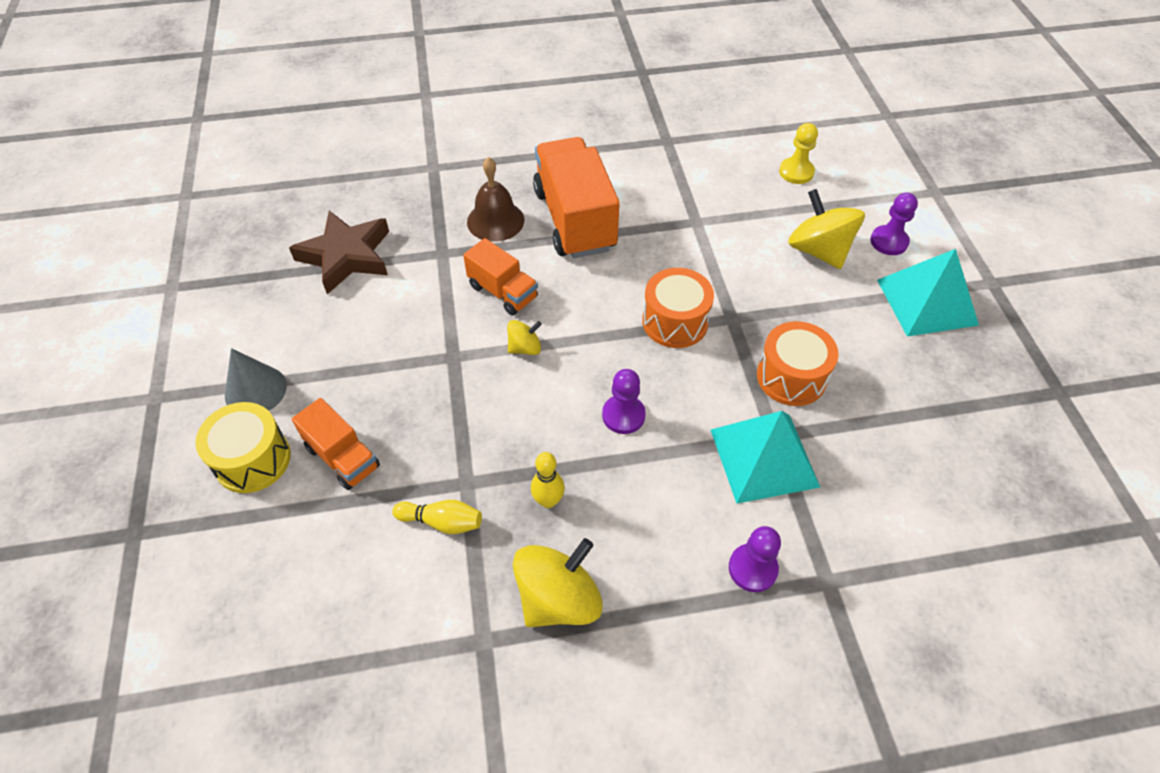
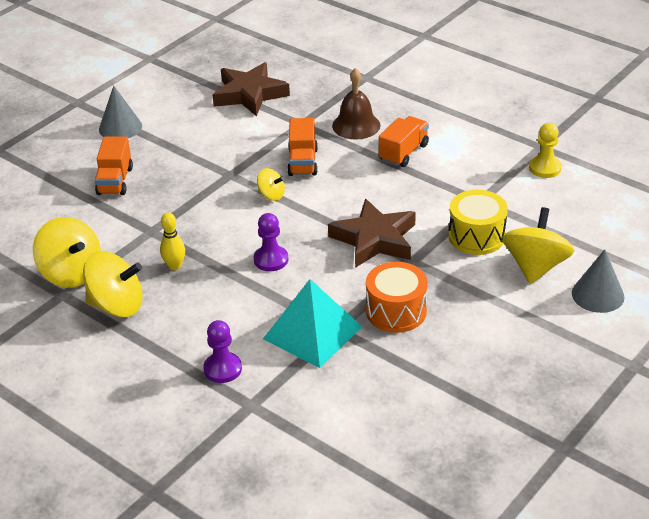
camera: 50 degrees right, 15 degrees down
yellow drum [195,402,291,493] -> yellow drum moved to [448,190,508,255]
yellow bowling pin [392,500,482,534] -> none
orange truck [533,137,620,258] -> orange truck [379,116,429,167], size x0.55
orange drum [642,268,714,348] -> brown star [328,199,416,268]
yellow pawn [779,123,818,184] -> yellow pawn moved to [529,123,562,178]
purple pawn [870,193,918,255] -> grey cone [572,249,625,313]
turquoise pyramid [877,249,979,337] -> none
none -> yellow spinning top [33,217,101,288]

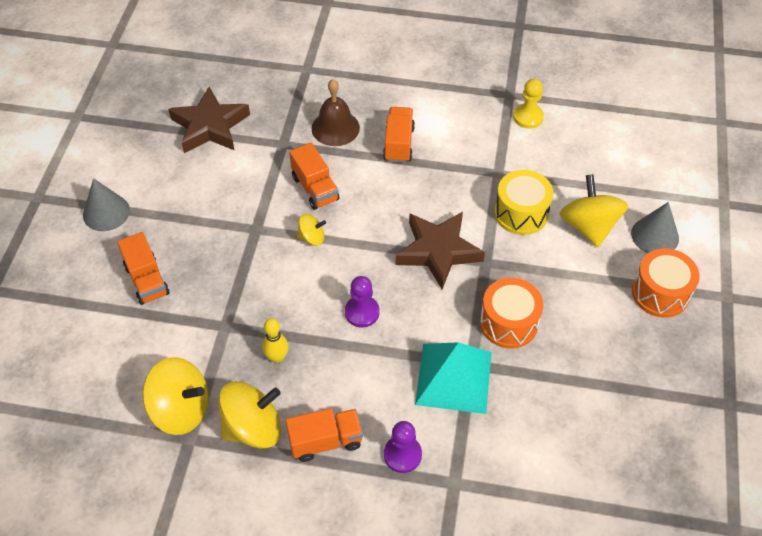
camera: 30 degrees left, 15 degrees up
none -> orange truck [285,408,363,462]
none -> orange drum [632,248,700,318]

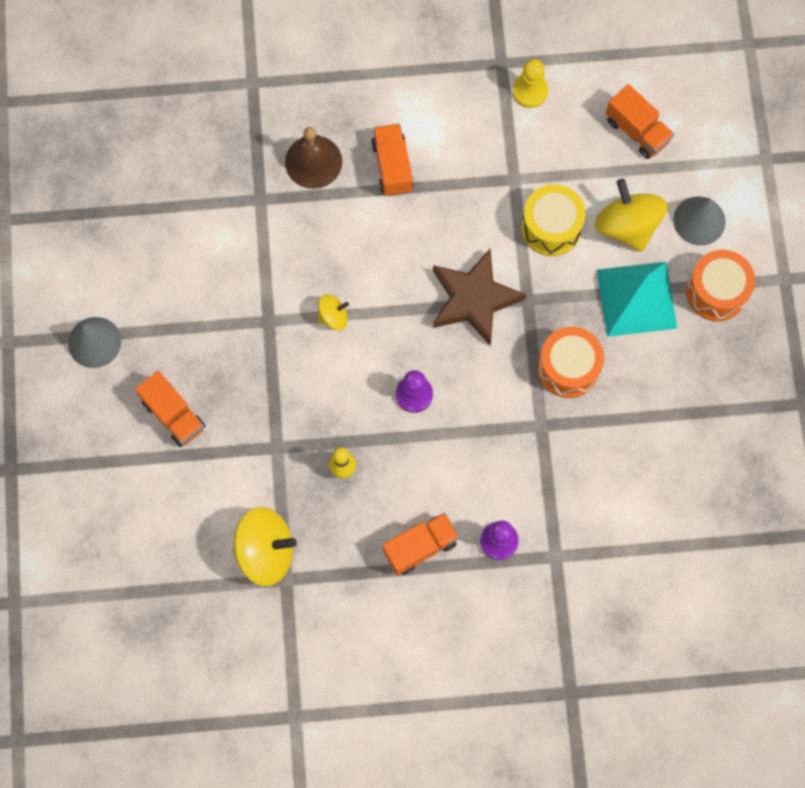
camera: 15 degrees left, 20 degrees up
brown star [168,87,250,153] -> none
yellow spinning top [218,381,281,449] -> none
orange truck [289,143,340,210] -> orange truck moved to [606,84,674,159]
turquoise pyramid [415,342,492,414] -> turquoise pyramid moved to [597,262,678,337]

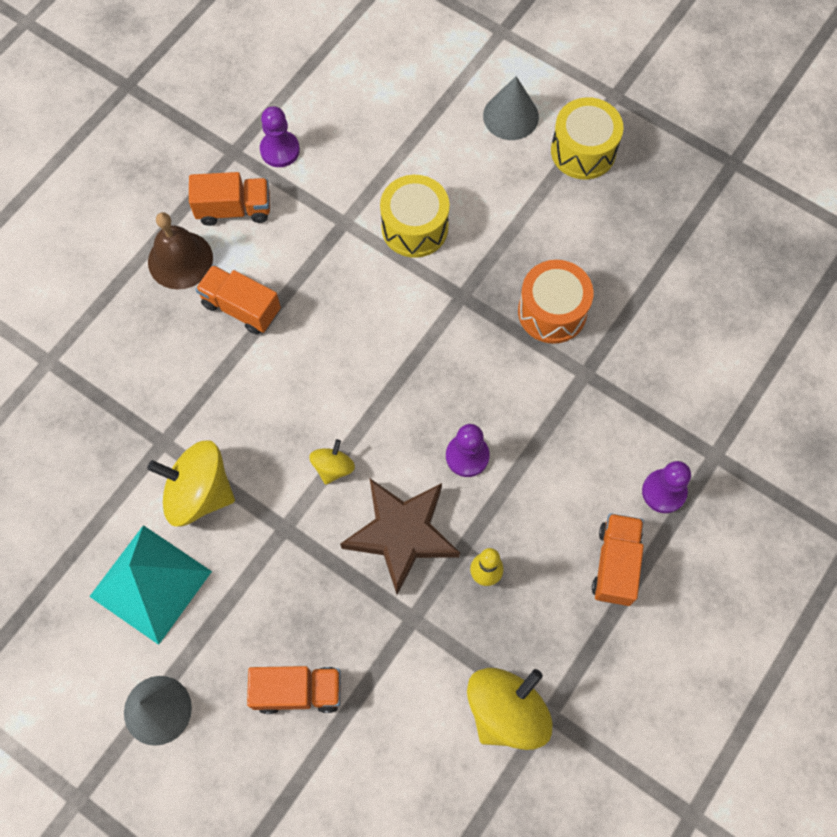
camera: 50 degrees left, 5 degrees down
brown bell [285,127,342,189] -> brown bell moved to [148,212,213,290]
brown star [433,249,526,345] -> brown star moved to [340,479,460,595]
yellow pawn [512,59,548,108] -> purple pawn [260,106,300,167]
yellow spinning top [595,179,668,252] -> yellow spinning top moved to [147,440,235,527]
turquoise pyramid [597,262,678,337] -> turquoise pyramid moved to [89,525,212,645]
orange truck [606,84,674,159] -> orange truck moved to [189,172,270,226]
orange drum [686,250,755,321] -> yellow drum [551,97,623,179]

